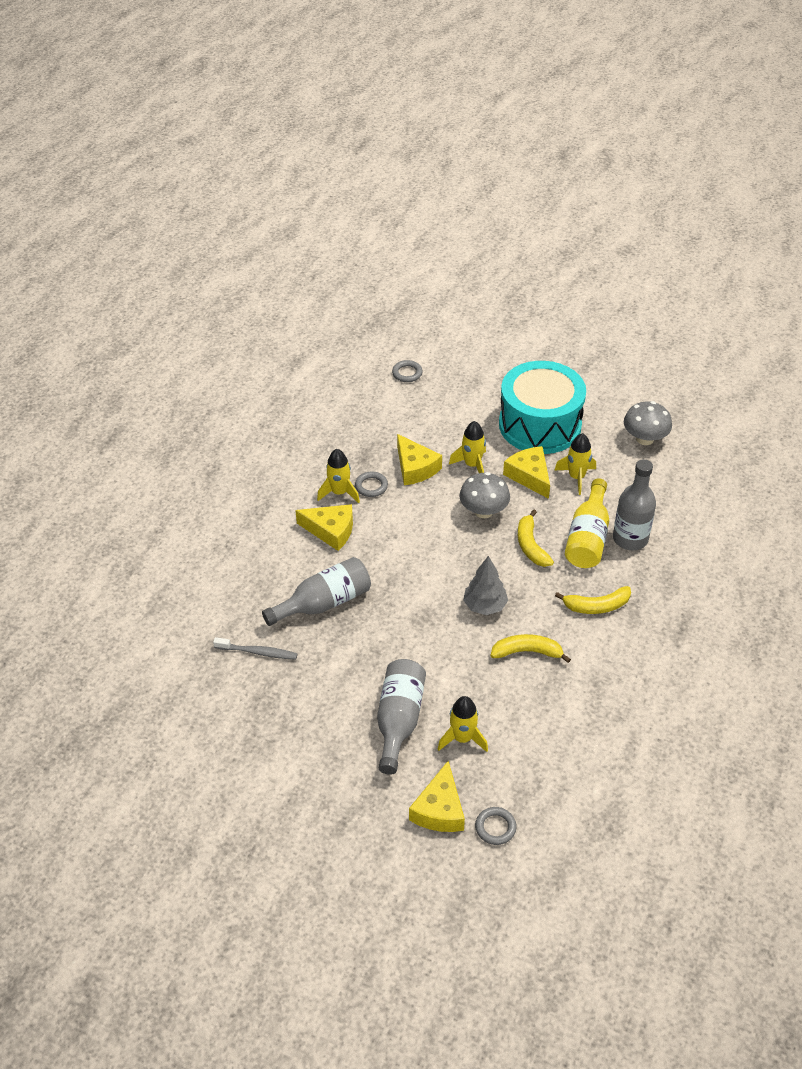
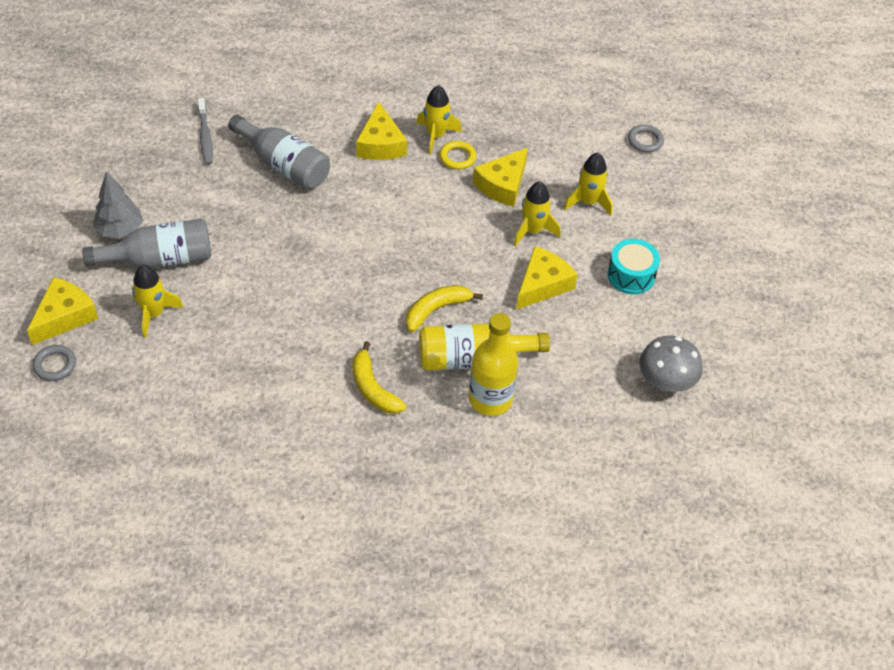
camera: 65 degrees right, 5 degrees up
grey ring [355,471,388,497] -> yellow ring [439,141,476,170]
yellow cheese [409,760,465,832] -> yellow cheese turned 135 degrees clockwise [27,277,98,345]
grey mushroom [459,472,510,518] -> none
grey tree [463,556,508,615] -> grey tree moved to [93,172,143,239]
yellow banana [491,634,571,663] -> none
turquoise drum [499,361,586,454] -> turquoise drum [607,239,660,294], size x0.47
yellow rocket [555,433,596,495] -> yellow rocket moved to [564,153,613,215]
grey bottle [613,459,656,550] -> yellow bottle [469,313,518,416]

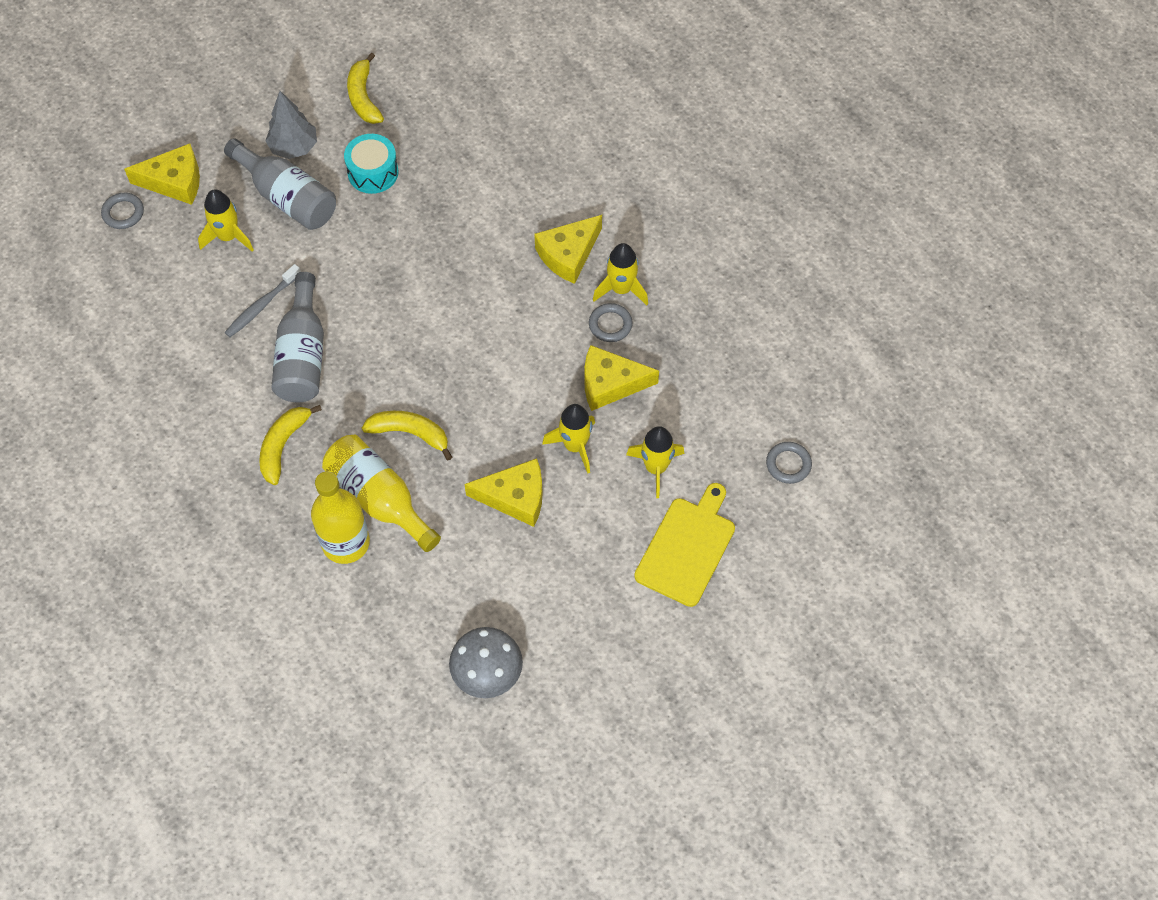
camera: 55 degrees right, 10 degrees up
grey toothbrush [197,98,213,165] -> grey toothbrush moved to [224,264,301,337]
grey bottle [228,114,330,190] -> grey bottle moved to [271,272,324,402]
yellow ring [439,141,476,170] -> grey ring [589,303,633,342]
turquoise drum [607,239,660,294] -> turquoise drum moved to [344,134,398,194]
none -> yellow banana [347,53,384,124]
none -> yellow cutting board [634,483,735,607]

